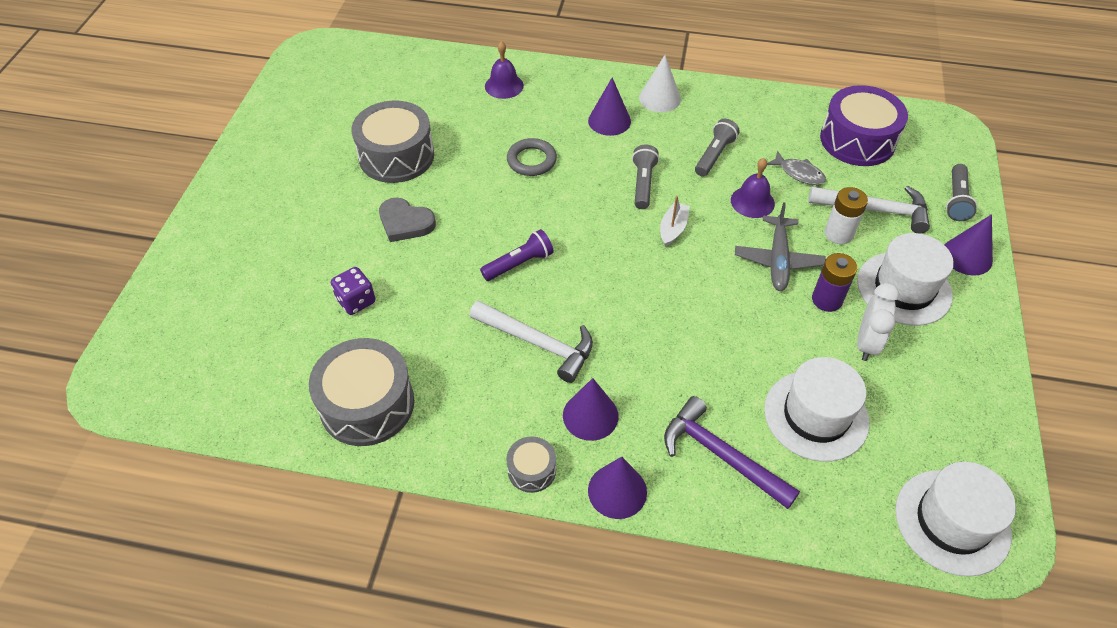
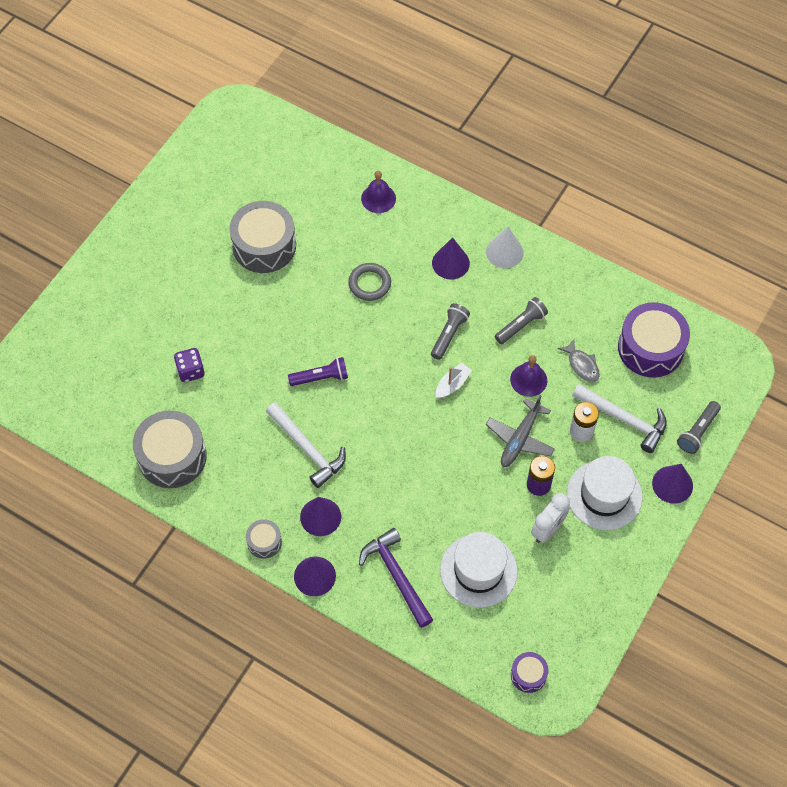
camera: 20 degrees right, 10 degrees up
grey heart [379,198,436,242] -> none
white hat [895,462,1016,577] -> purple drum [511,652,549,693]

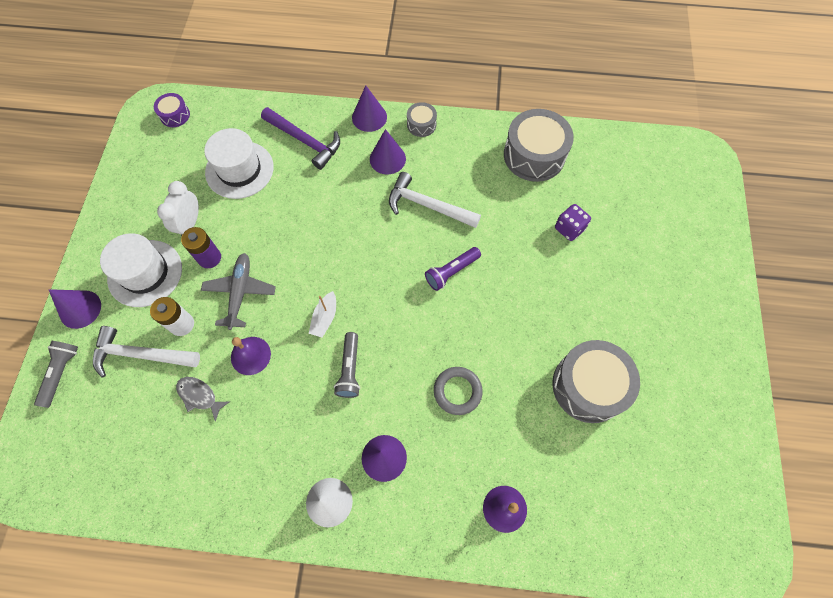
camera: 155 degrees right, 5 degrees up
grey flashlight [495,297,548,344] -> none
purple drum [618,302,690,378] -> none

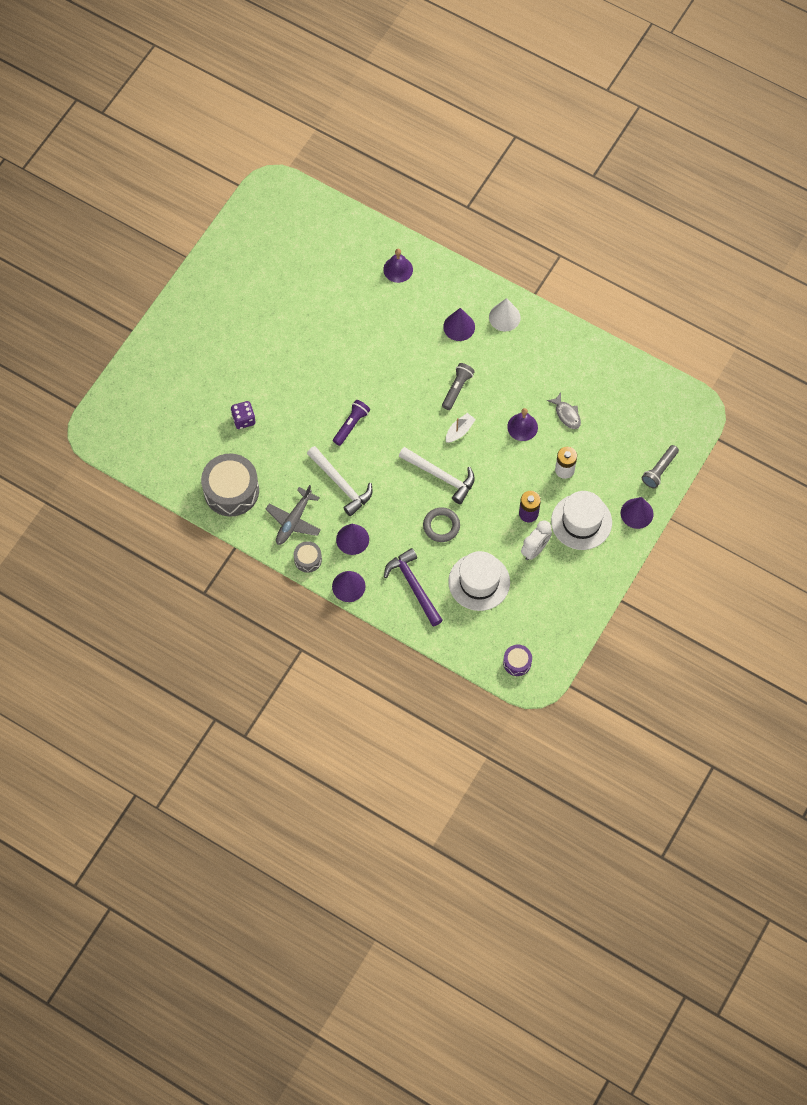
camera: 155 degrees left, 0 degrees up
white hammer [93,326,200,378] -> white hammer moved to [399,447,475,504]
grey plane [201,253,276,330] -> grey plane moved to [265,485,321,545]
purple flashlight [425,247,481,291] -> purple flashlight turned 45 degrees counterclockwise [333,400,370,446]
grey ring [434,367,483,415] -> grey ring moved to [423,507,460,542]
grey drum [552,340,640,423] -> none

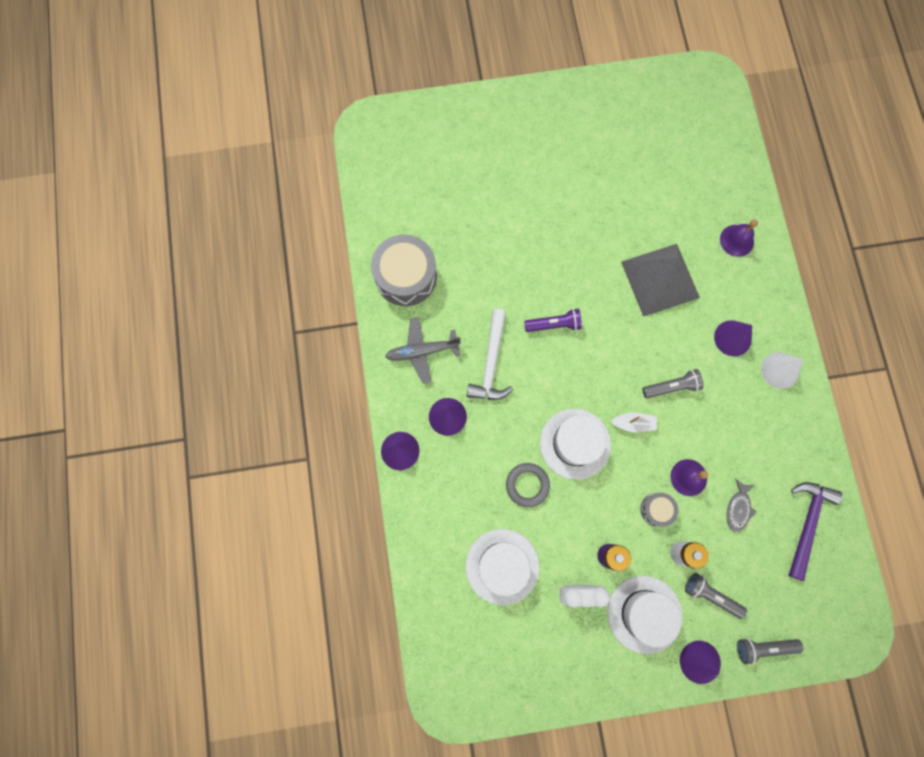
camera: 50 degrees right, 10 degrees up
purple dice [231,401,255,429] -> none
grey drum [294,541,322,573] -> grey drum moved to [640,493,678,527]
purple hammer [384,548,443,626] -> purple hammer moved to [788,482,843,581]
white hammer [399,447,475,504] -> white hat [540,409,611,480]
purple drum [503,645,532,676] -> none
none -> grey pyramid [621,244,700,317]
none -> grey flashlight [685,573,747,619]

